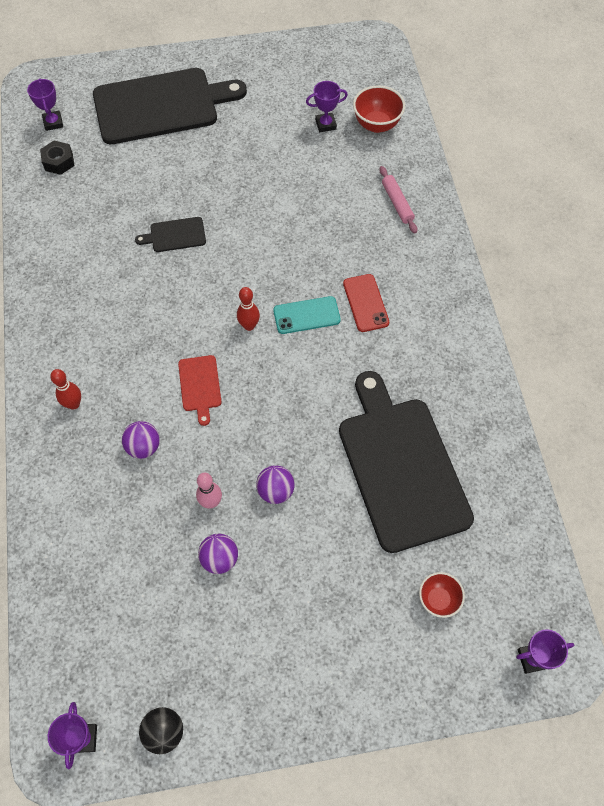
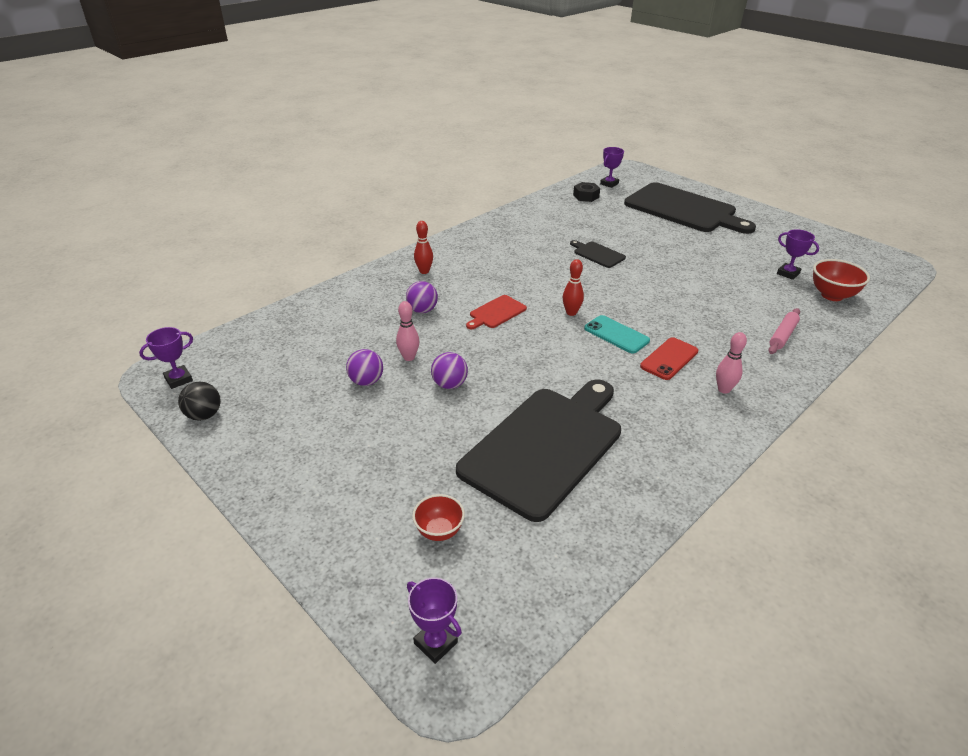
camera: 55 degrees right, 25 degrees down
none -> pink bowling pin [716,332,747,394]

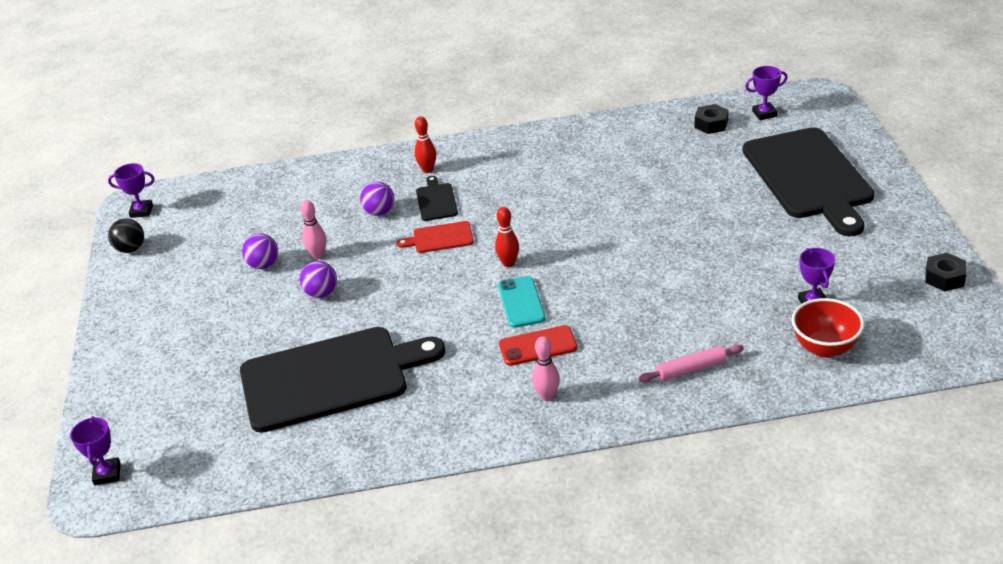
camera: 40 degrees right, 0 degrees up
red bowl [412,494,465,541] -> none
black cutting board [570,240,626,268] -> black cutting board moved to [416,176,458,221]
none -> black nut [925,253,966,291]

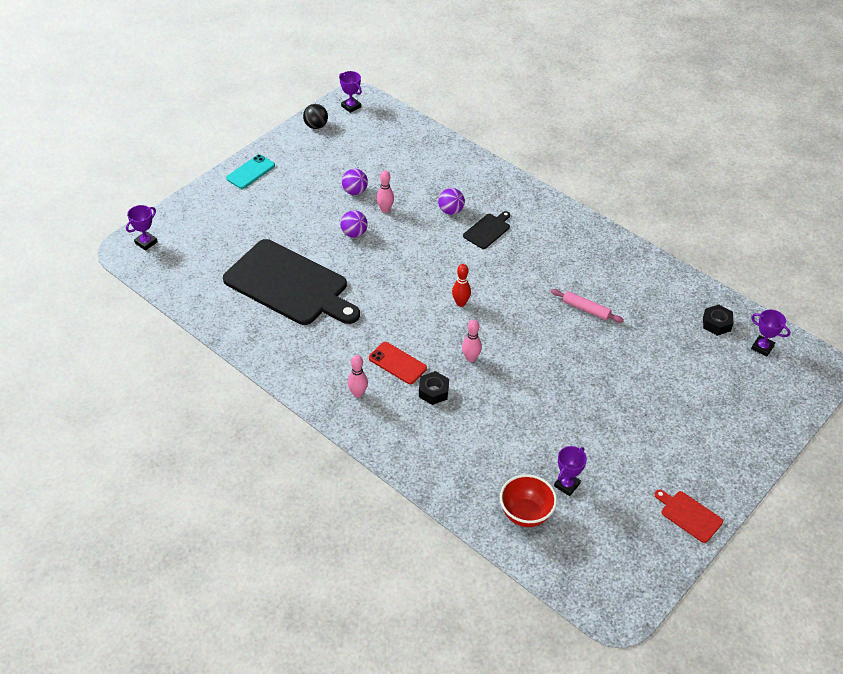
camera: 45 degrees right, 10 degrees up
red cutting board [397,221,473,253] -> red cutting board moved to [654,489,723,543]
red bowling pin [415,116,436,173] -> none
turquoise phone [498,276,545,328] -> turquoise phone moved to [226,154,275,189]
pink rolling pin [638,345,744,382] -> pink rolling pin moved to [551,289,624,323]
black cutting board [743,127,874,236] -> none
black nut [925,253,966,291] -> black nut moved to [419,371,449,405]
none -> pink bowling pin [462,319,482,362]

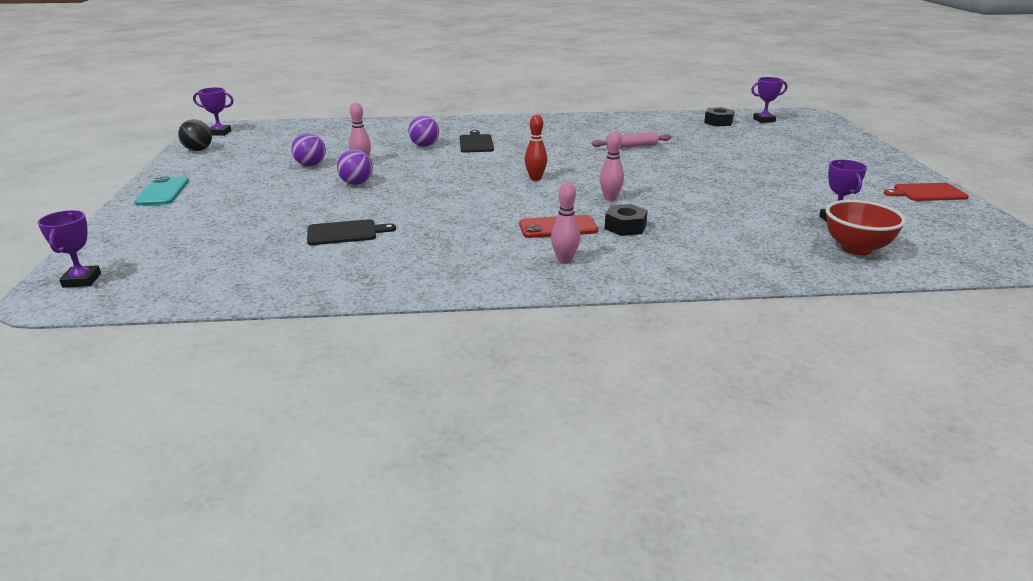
camera: 45 degrees left, 20 degrees down
black cutting board [223,239,360,325] -> black cutting board [307,219,396,245], size x0.42

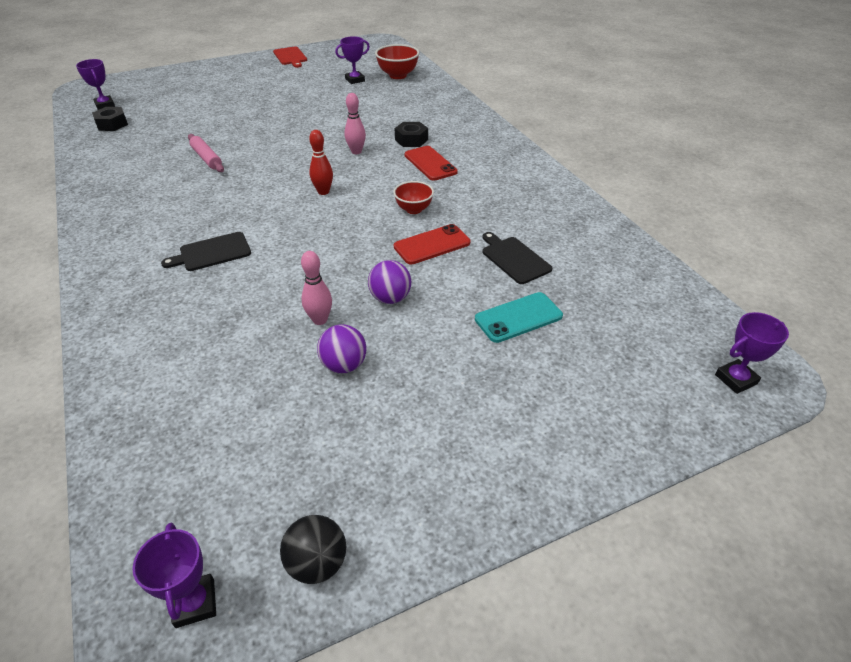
camera: 110 degrees left, 15 degrees up
turquoise phone [134,176,189,205] -> turquoise phone moved to [475,292,563,343]
purple ball [408,115,439,147] -> none
pink bowling pin [551,182,580,264] -> none
none -> red bowl [393,181,434,214]
none -> red phone [394,224,470,264]

